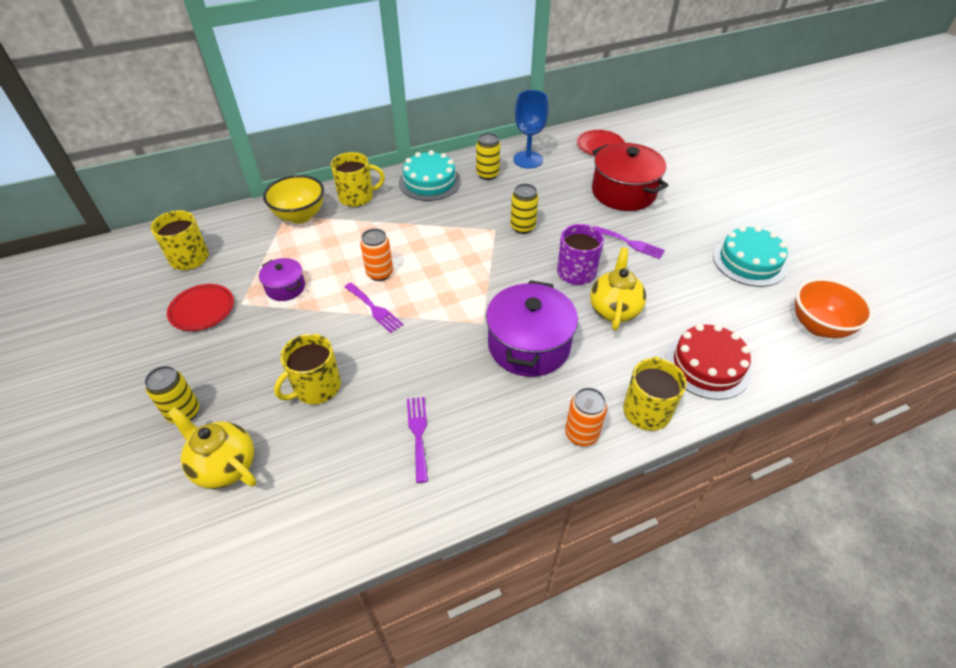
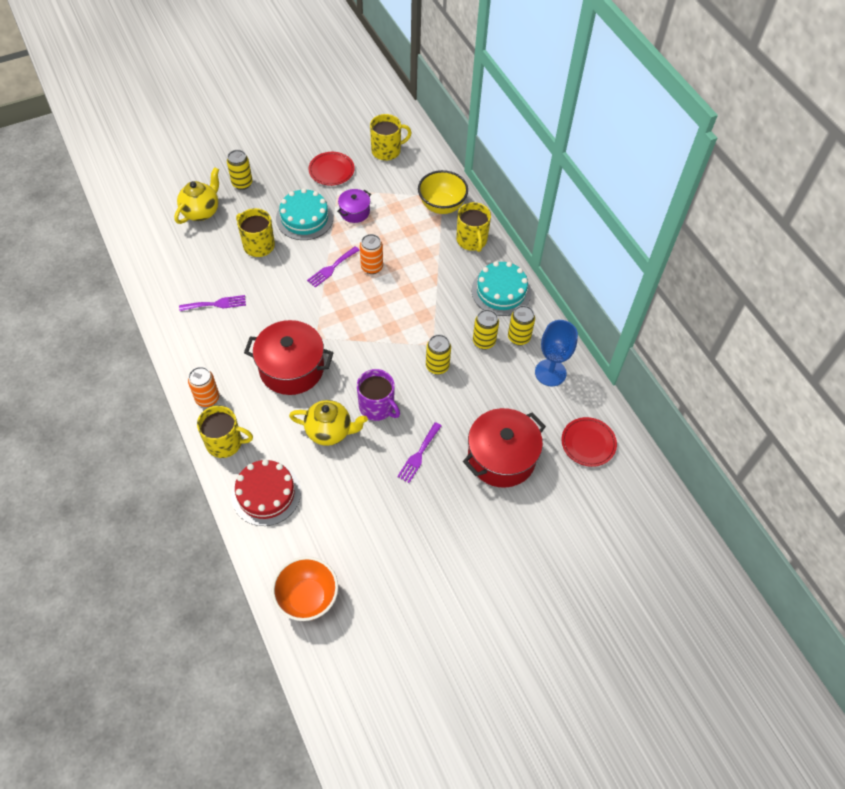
camera: 85 degrees right, 10 degrees up
purple pot [486,280,578,377] -> red pot [244,320,334,395]
turquoise cake [713,226,788,287] -> turquoise cake moved to [276,188,333,240]
none -> yellow can [473,309,499,350]

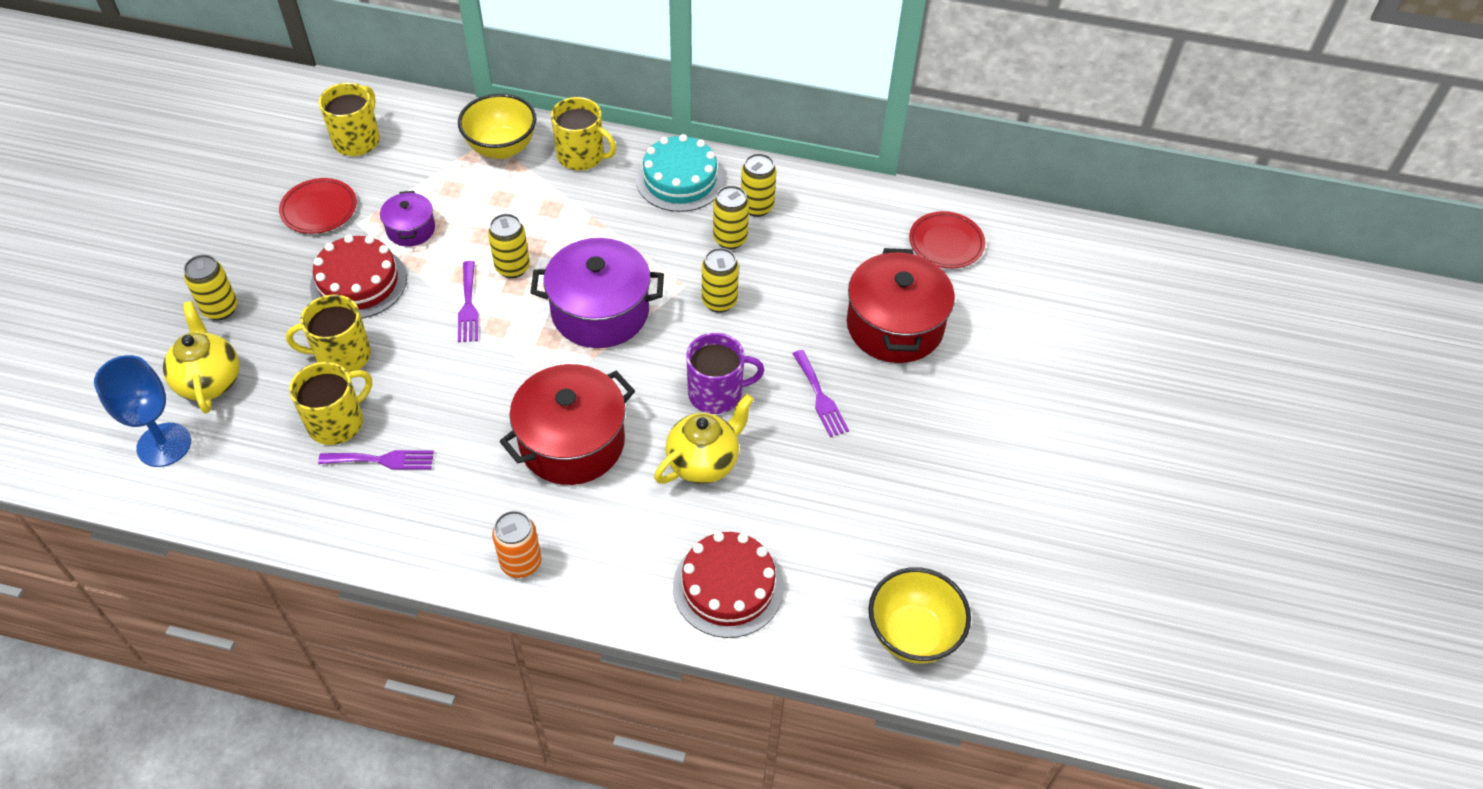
camera: 50 degrees left, 5 degrees down
purple fork [179,295,246,311] -> purple fork turned 60 degrees clockwise [318,450,434,470]
yellow mug [197,406,253,458] -> yellow mug moved to [289,362,372,445]
orange bowl [272,556,338,621] -> yellow bowl [868,567,971,664]
turquoise cake [276,188,333,240] -> red cake [310,235,407,319]
orange can [360,234,383,274] -> yellow can [488,214,530,278]
blue goblet [535,320,578,386] -> blue goblet moved to [94,355,191,467]
none -> purple pot [530,238,664,348]

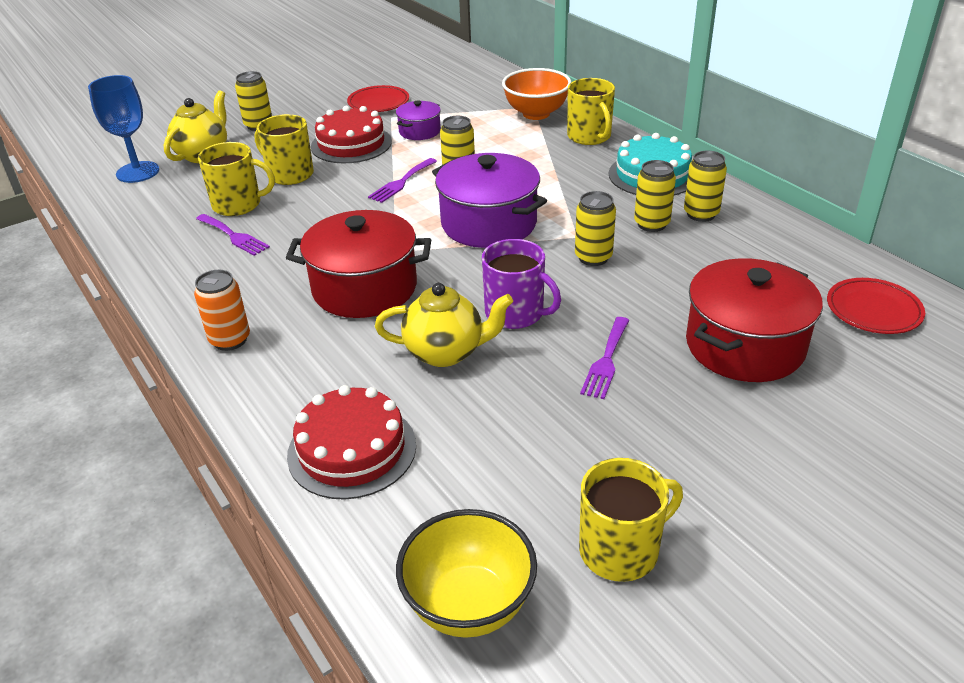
camera: 45 degrees right, 15 degrees down
yellow mug [319,83,380,156] -> yellow mug moved to [579,458,683,582]
yellow bowl [458,93,537,159] -> orange bowl [502,68,571,120]

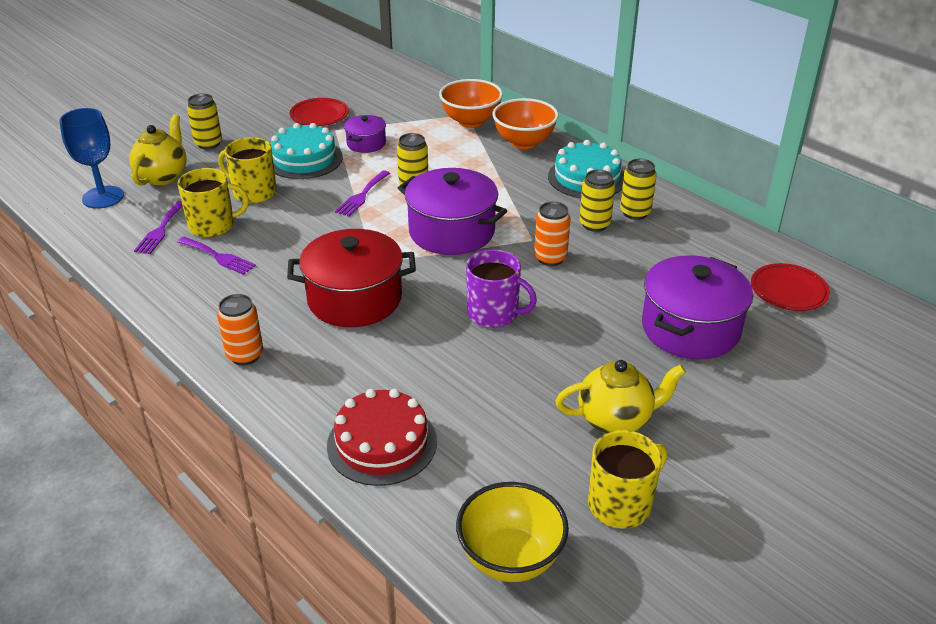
camera: 10 degrees left, 0 degrees up
red cake [311,106,392,163] -> turquoise cake [271,123,343,179]
yellow teapot [375,283,513,367] -> yellow teapot moved to [555,360,686,434]
yellow mug [567,78,615,145] -> orange bowl [492,98,559,149]
yellow can [575,191,616,266] -> orange can [534,202,570,266]
purple fork [580,317,629,399] -> purple fork moved to [134,201,183,254]
red pot [686,258,823,382] -> purple pot [642,255,753,359]

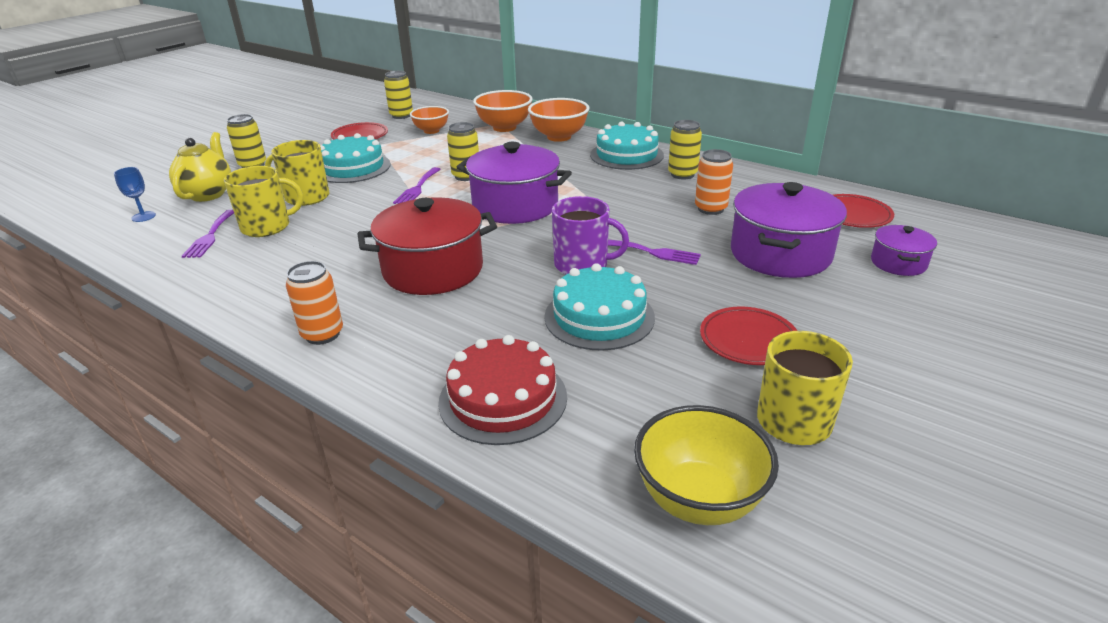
camera: 10 degrees left, 5 degrees down
blue goblet [59,108,124,209] -> blue goblet [114,167,156,222], size x0.52
purple fork [177,237,256,275] -> purple fork moved to [608,240,701,265]
purple pot [344,115,386,153] -> purple pot moved to [871,225,937,276]
orange can [534,202,570,266] -> orange can moved to [695,149,733,215]
yellow teapot [555,360,686,434] -> red plate [700,307,797,365]
yellow can [579,170,615,232] -> yellow can moved to [384,71,413,119]
none -> orange bowl [410,106,449,134]
none -> turquoise cake [544,263,655,351]

